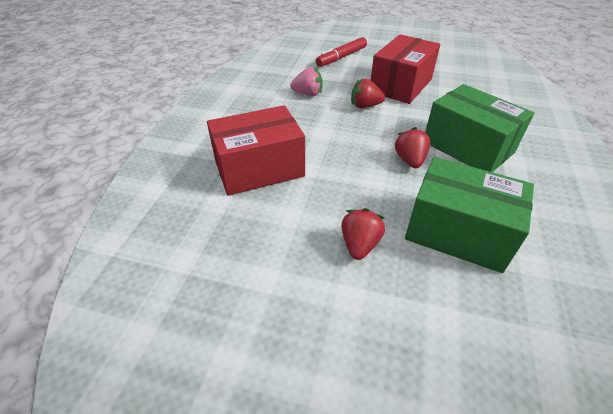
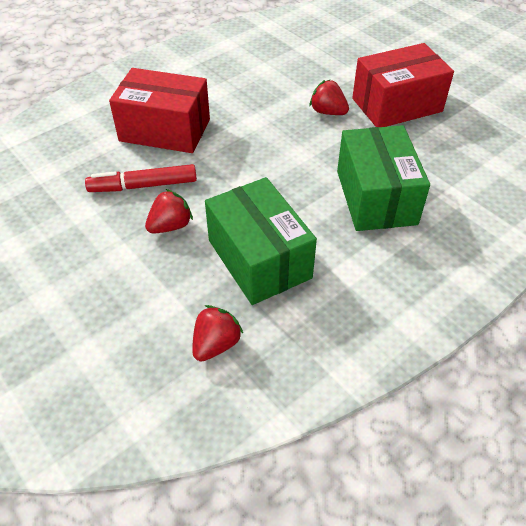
camera: 35 degrees right, 5 degrees up
pink strawberry [290,67,323,96] -> none
red marker [316,37,367,67] -> red marker moved to [85,164,197,192]
red strawberry [394,127,430,168] -> red strawberry moved to [192,305,243,362]

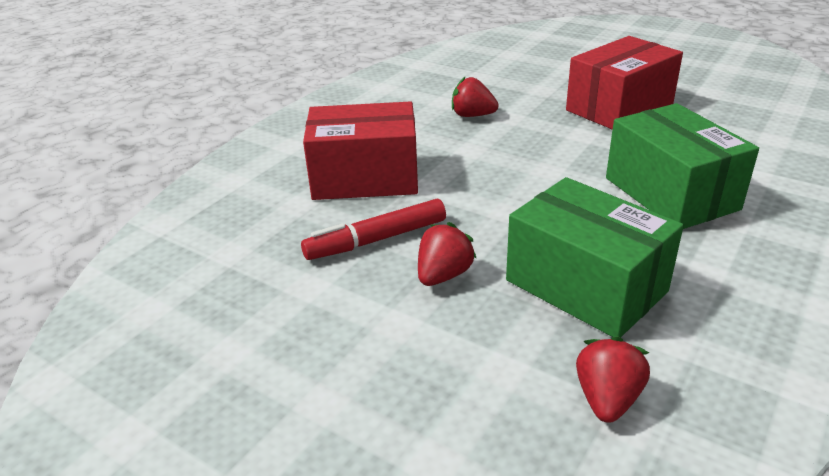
camera: 15 degrees left, 15 degrees down
red strawberry [310,79,349,115] -> red strawberry moved to [452,77,499,117]

